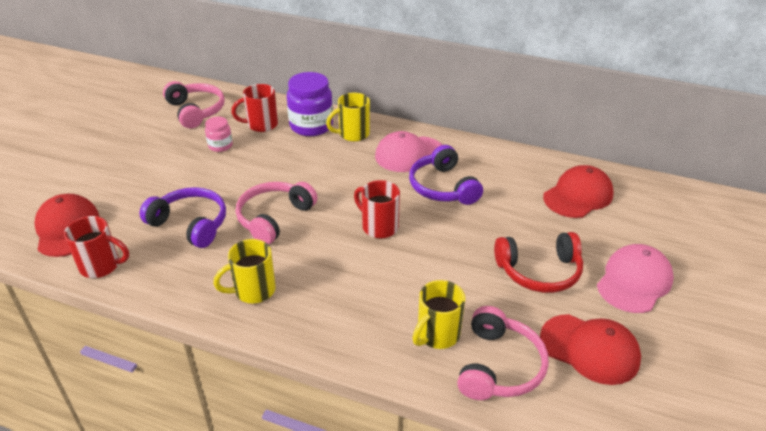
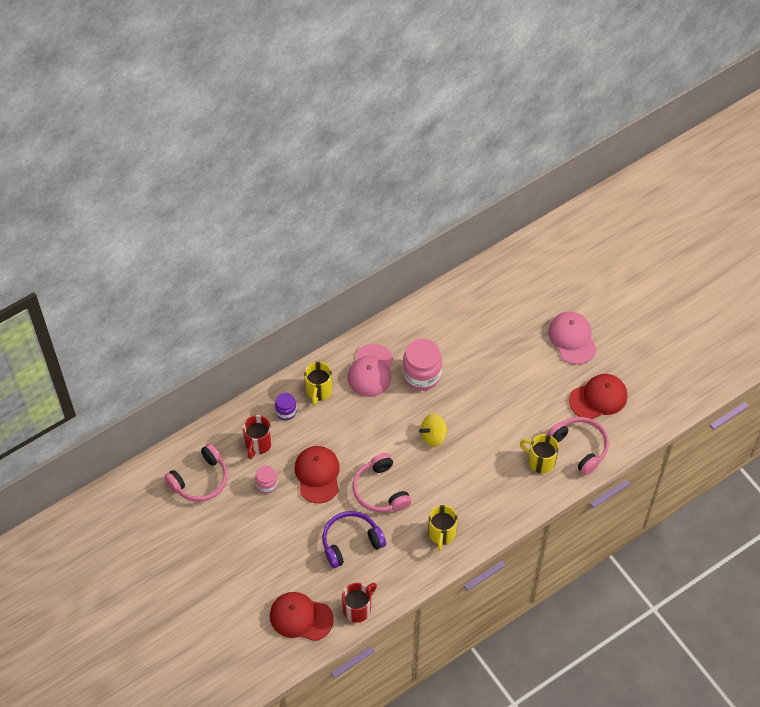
camera: 55 degrees left, 20 degrees up
pink headphones [163,81,225,128] -> pink headphones turned 135 degrees clockwise [164,443,228,502]
purple jar [287,72,333,136] -> purple jar [275,393,297,420], size x0.53
red mug [354,180,400,238] -> yellow spinning top [419,414,448,447]
purple headphones [409,145,483,205] -> pink jar [403,339,442,391]
yellow mug [412,280,465,349] -> yellow mug turned 135 degrees clockwise [520,434,559,474]
red headphones [494,232,583,293] -> none
red cap [543,165,614,218] -> red cap moved to [295,446,340,503]

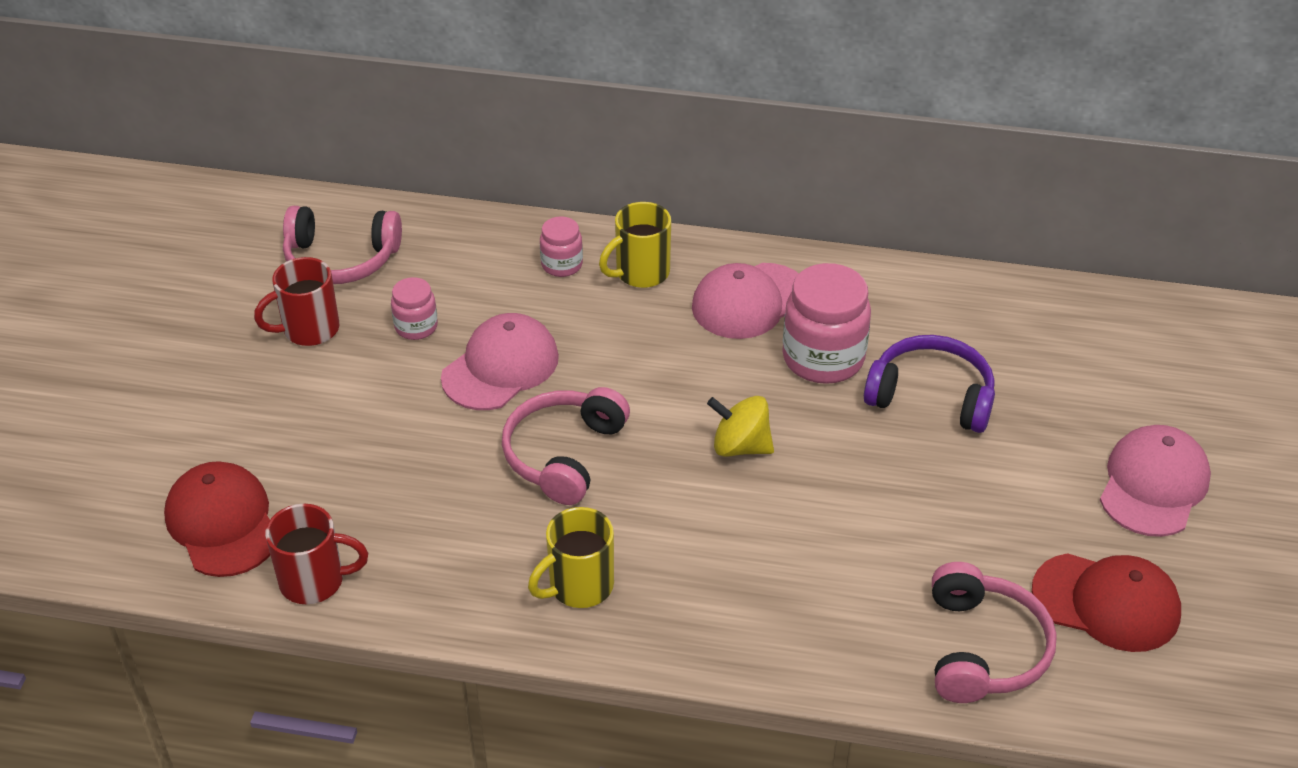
camera: 45 degrees right, 15 degrees down
red mug [243,415,272,459] -> red mug moved to [254,257,339,346]
purple jar [275,393,297,420] -> pink jar [540,216,583,277]
red cap [295,446,340,503] -> pink cap [441,313,559,410]
purple headphones [322,511,386,568] -> purple headphones moved to [864,335,995,433]
yellow mug [520,434,559,474] -> none

